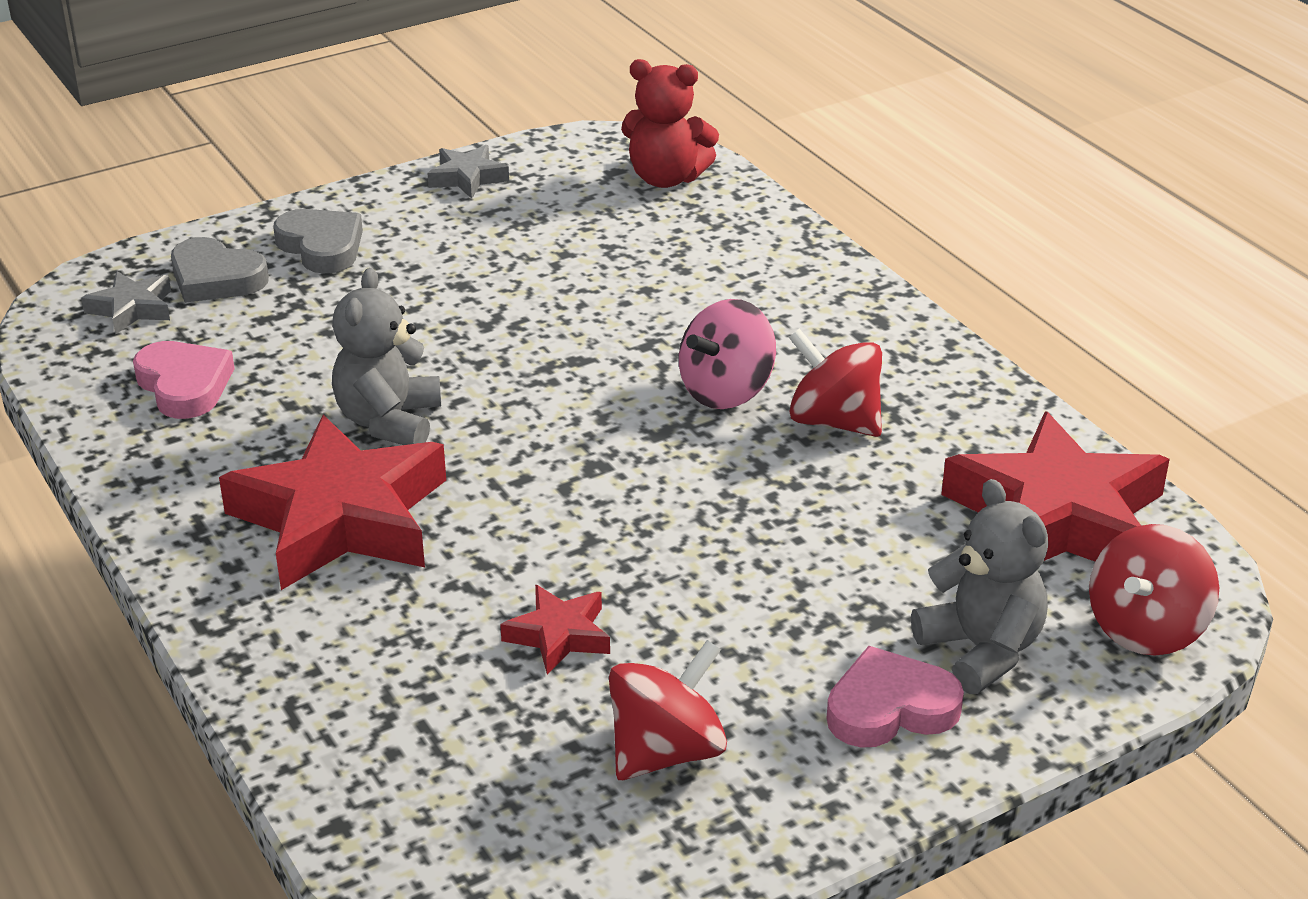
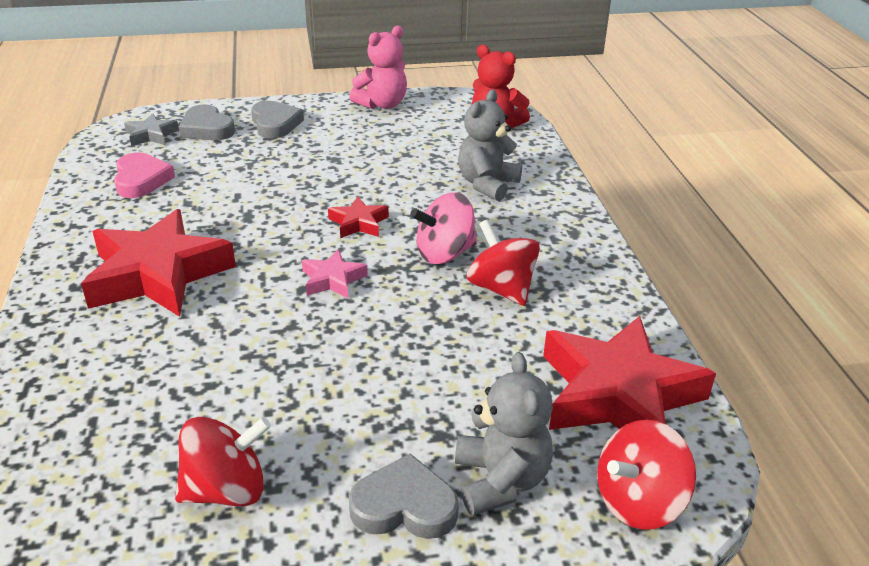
camera: 20 degrees right, 0 degrees up
grey teddy bear [332,268,441,445] -> grey teddy bear moved to [458,90,522,201]
grey star [427,145,509,199] -> pink teddy bear [349,26,407,109]
red star [500,585,610,675] -> red star moved to [328,196,389,238]
pink heart [827,646,964,748] -> grey heart [349,454,459,539]
none -> pink star [302,249,368,298]

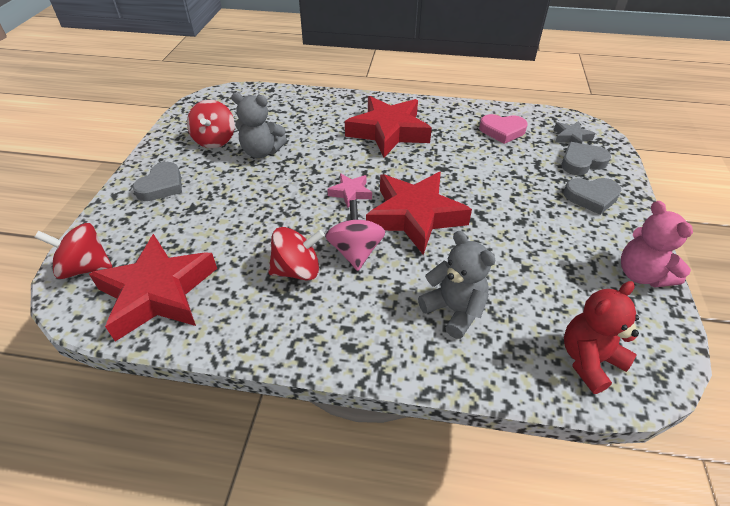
camera: 110 degrees right, 10 degrees up
red star [328,196,389,238] -> red star [366,172,472,255], size x2.19
grey teddy bear [455,352,553,516] -> grey teddy bear moved to [231,93,287,158]
red spinning top [597,420,696,530] -> red spinning top turned 75 degrees counterclockwise [34,223,112,279]

